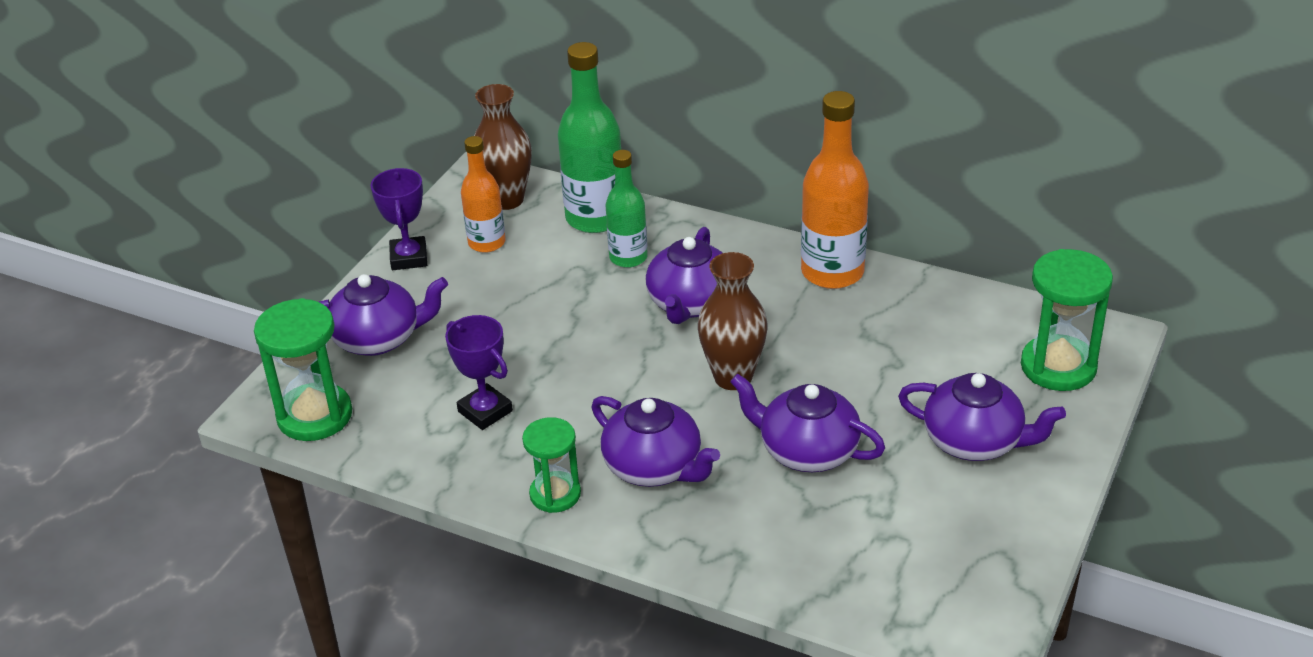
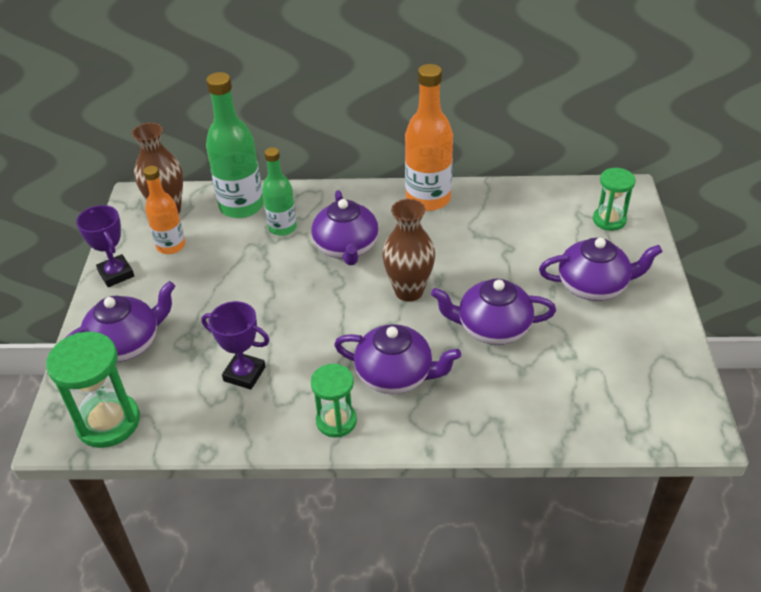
camera: 25 degrees left, 5 degrees up
green hourglass [1021,249,1113,391] -> green hourglass [593,168,636,231], size x0.64

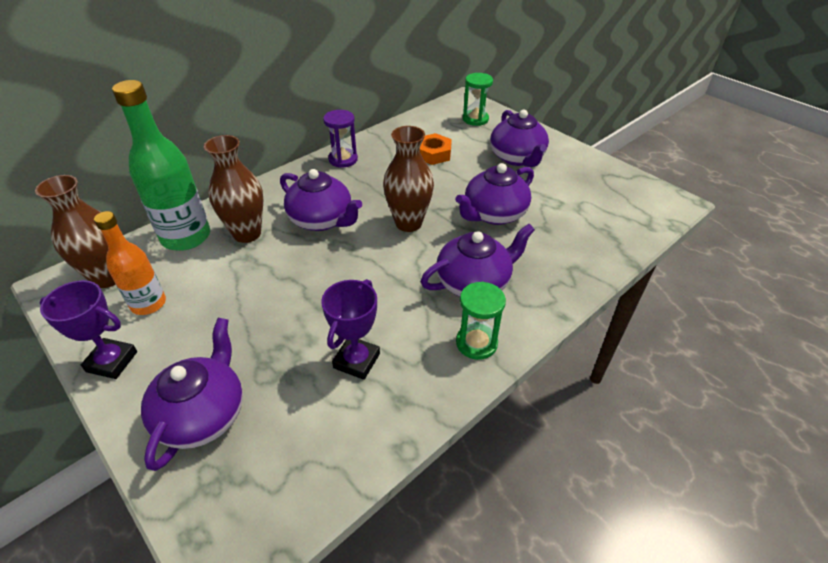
camera: 45 degrees left, 0 degrees up
green hourglass [46,332,140,448] -> none
purple trophy [201,301,270,390] -> purple trophy turned 45 degrees counterclockwise [321,279,380,380]
green bottle [262,147,297,236] -> brown vase [204,135,263,243]
orange bottle [405,64,453,211] -> purple hourglass [323,110,358,168]
purple teapot [539,238,663,301] -> purple teapot turned 120 degrees clockwise [490,110,549,167]
none -> orange nut [420,133,452,165]

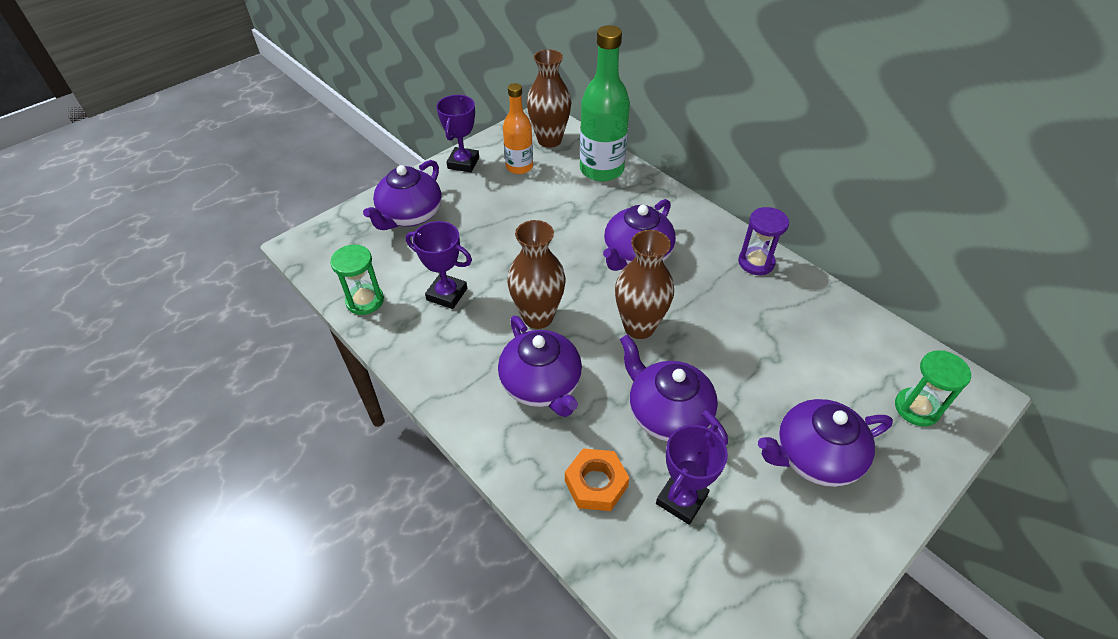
camera: 90 degrees right, 5 degrees up
purple teapot [141,318,243,471] -> purple teapot turned 105 degrees clockwise [363,160,442,230]
brown vase [204,135,263,243] -> brown vase moved to [507,220,566,329]
orange nut [420,133,452,165] -> orange nut moved to [565,448,629,511]
green hourglass [456,282,506,360] -> green hourglass moved to [330,245,384,315]
none -> purple trophy [656,424,728,525]

